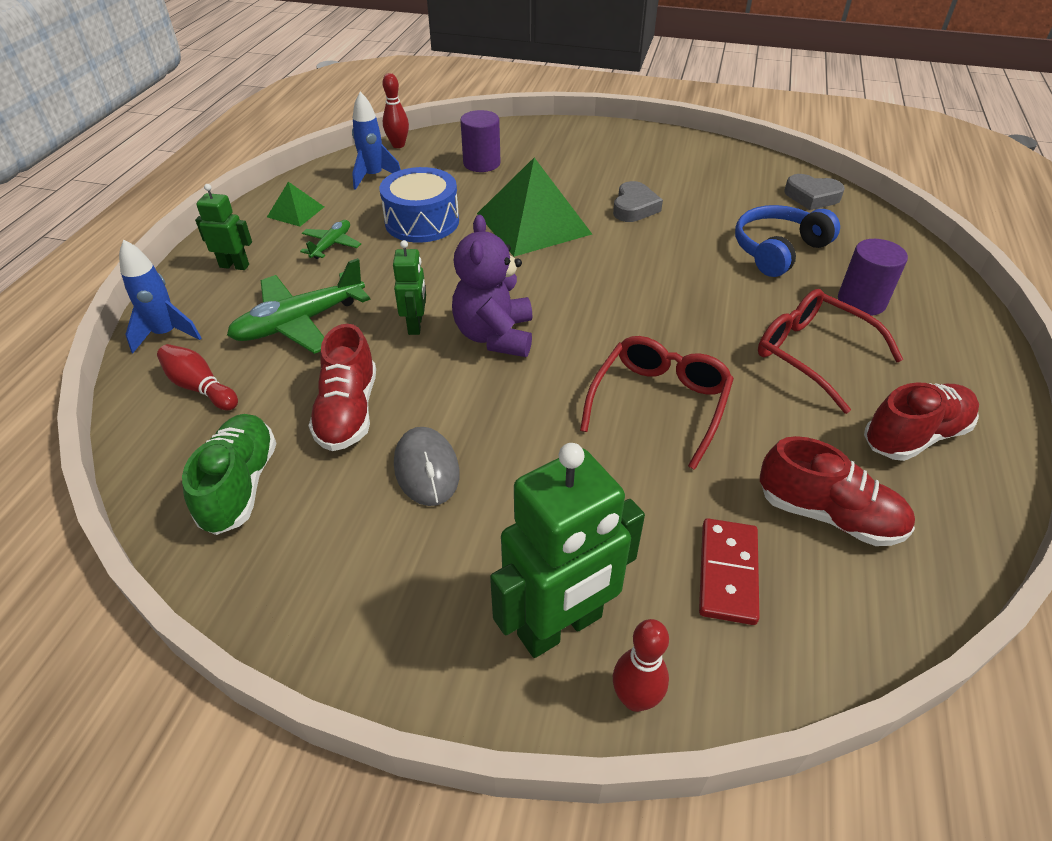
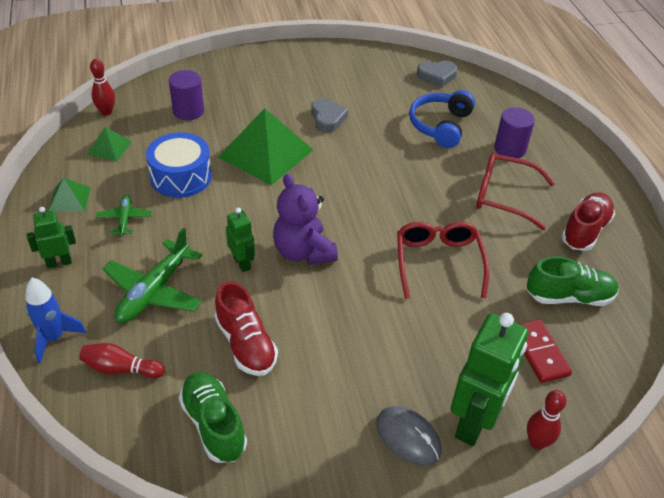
camera: 30 degrees left, 0 degrees up
blue rocket [352,92,401,190] -> green pyramid [87,127,132,162]
grey mouse [394,427,460,506] -> grey mouse moved to [376,406,442,466]
red shoe [760,436,915,546] -> green shoe [527,256,619,306]

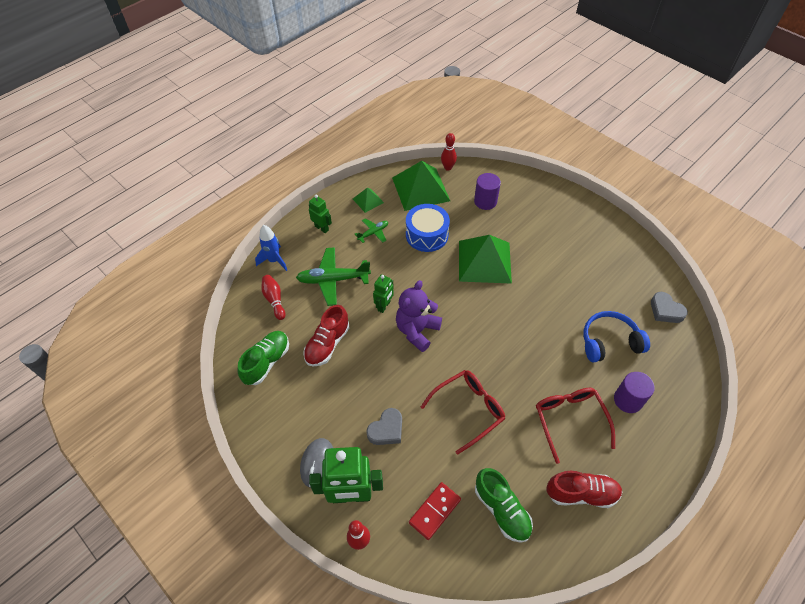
camera: 60 degrees right, 10 degrees up
green pyramid [87,127,132,162] -> green pyramid [392,161,450,211], size x2.08
grey heart [311,98,348,133] -> grey heart moved to [366,408,402,445]

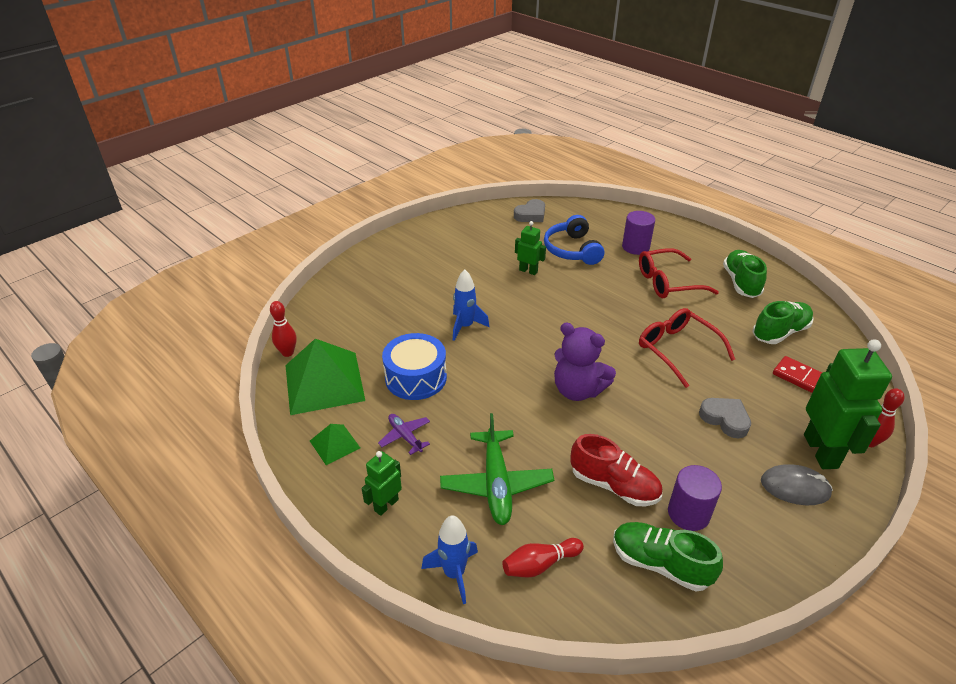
camera: 90 degrees left, 15 degrees down
green plane [355,218,388,243] -> purple plane [378,414,430,455]
green robot [373,274,394,313] -> green robot moved to [515,221,546,275]
green pyramid [459,235,512,284] -> blue rocket [453,269,489,341]
purple cylinder [474,173,501,210] -> purple cylinder moved to [668,465,722,531]
red shoe [546,471,622,508] -> green shoe [723,250,767,298]

